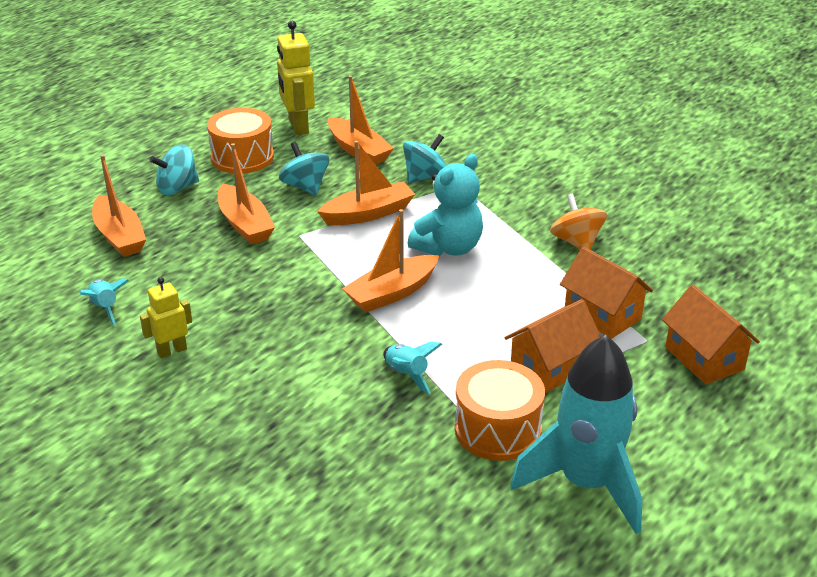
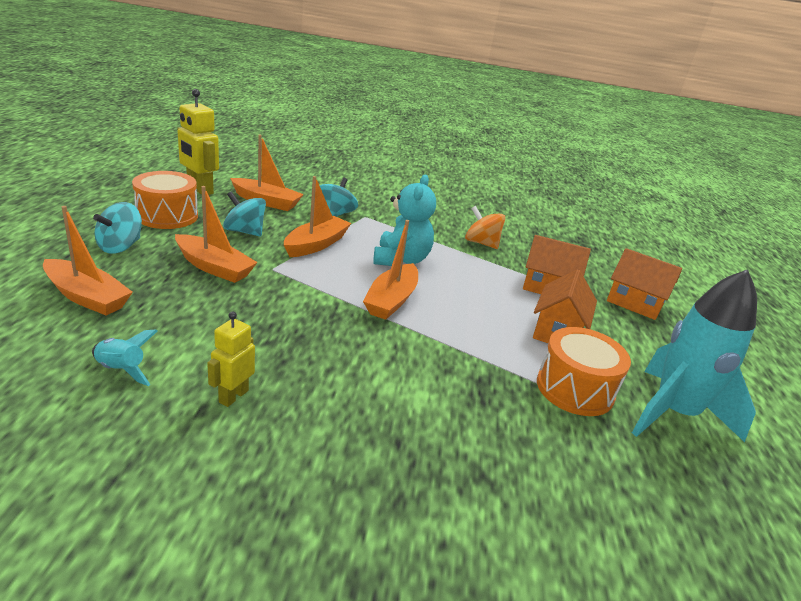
camera: 35 degrees left, 5 degrees down
turquoise rocket [383,342,442,394] -> none

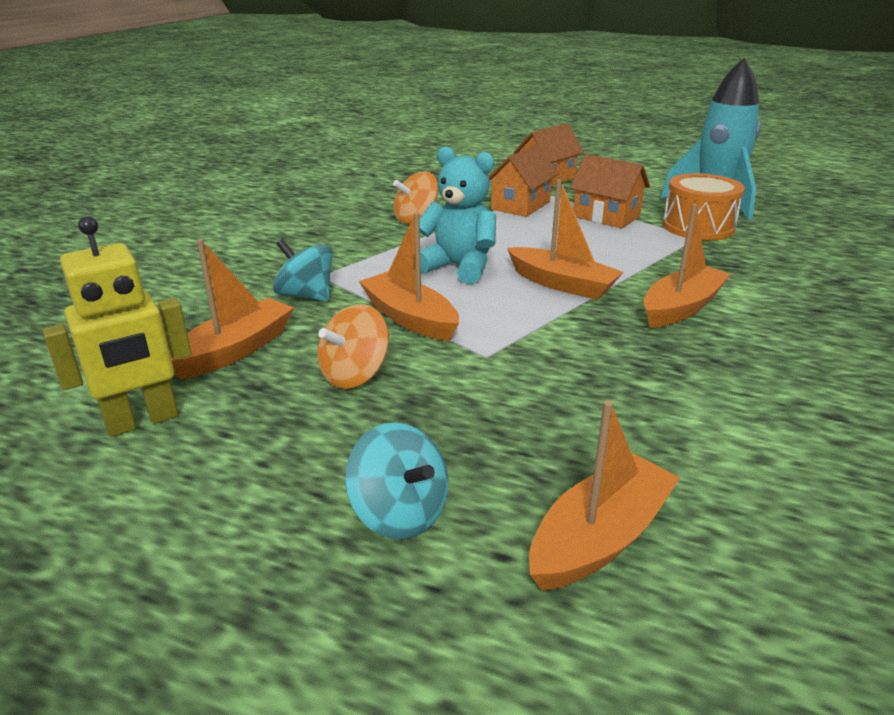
camera: 70 degrees left, 0 degrees up
turquoise rocket [92,329,157,386] -> none
orange drum [132,171,198,229] -> none
orange boat [175,186,258,283] -> orange boat moved to [644,204,731,328]
yellow robot [207,312,255,407] -> none
turquoise spinning top [223,191,266,237] -> orange spinning top [317,304,389,389]

